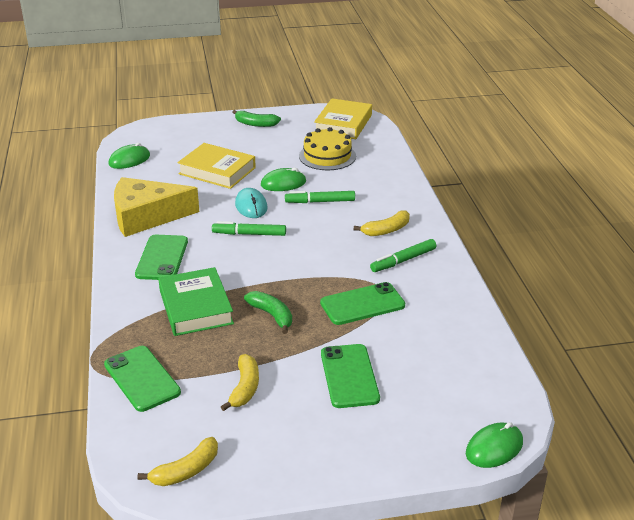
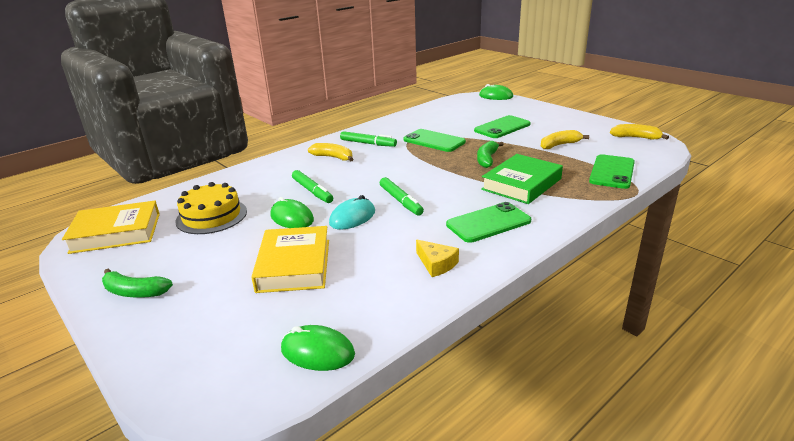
camera: 120 degrees left, 5 degrees down
yellow cheese [114,177,199,237] -> yellow cheese [416,240,459,277], size x0.44
green banana [233,110,281,127] -> green banana turned 120 degrees clockwise [102,269,173,297]

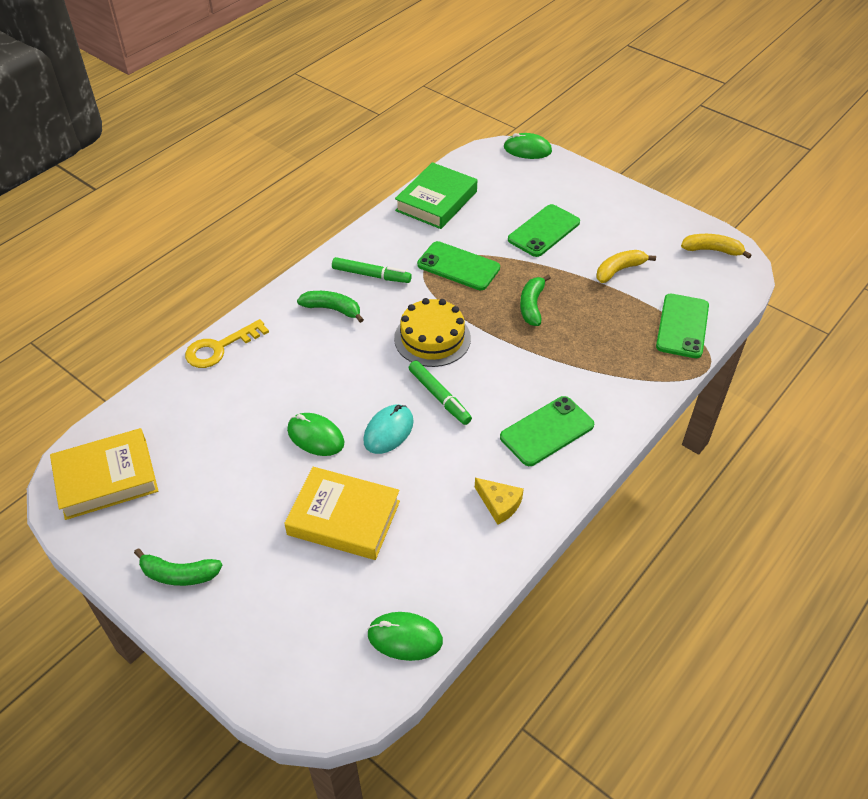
camera: 10 degrees left, 20 degrees up
yellow cake [175,182,247,234] -> yellow cake moved to [394,298,471,367]
yellow book [251,226,329,293] -> yellow book turned 60 degrees counterclockwise [284,467,400,560]
green marker [292,170,333,203] -> none
yellow banana [308,143,353,162] -> green banana [297,291,364,323]
green book [481,154,563,204] -> green book moved to [395,162,477,229]
none -> yellow key [185,319,269,368]

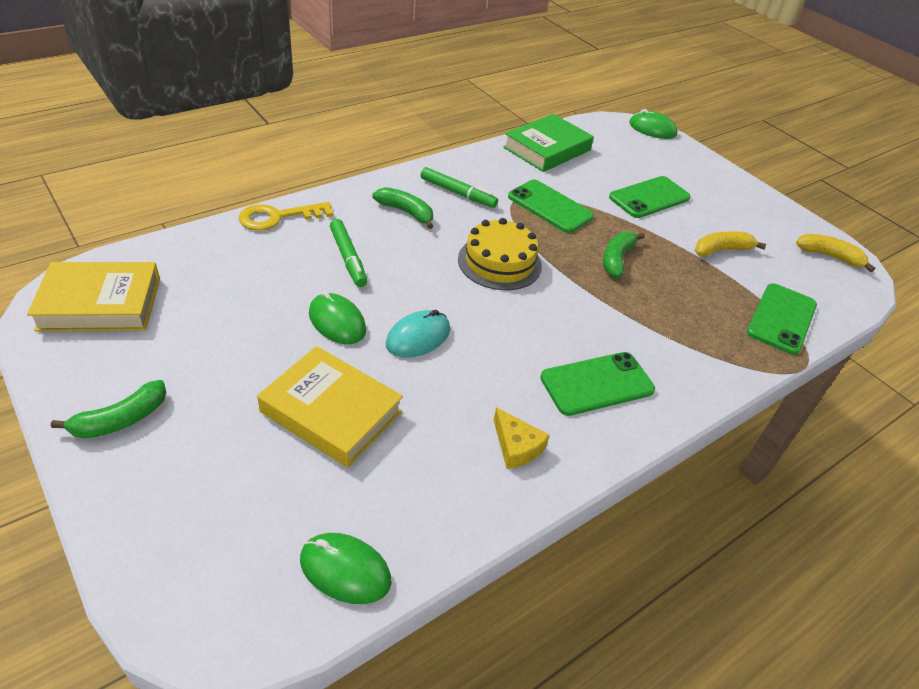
camera: 10 degrees right, 5 degrees down
green banana [134,548,222,586] -> green banana turned 60 degrees counterclockwise [51,380,166,438]
green marker [409,361,472,425] -> green marker moved to [330,219,367,287]

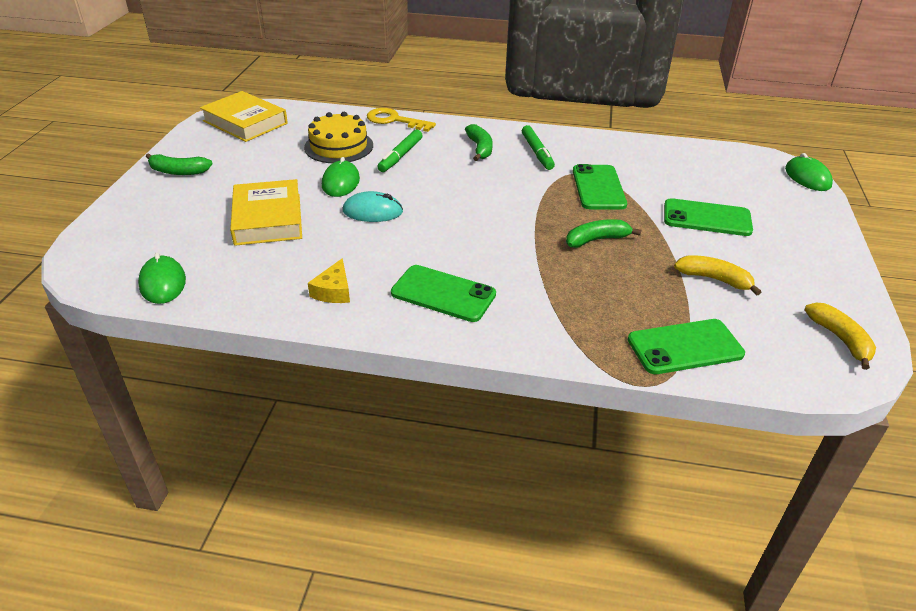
camera: 50 degrees right, 5 degrees down
yellow cake [458,218,542,290] -> yellow cake moved to [304,112,373,163]
green book [503,114,594,172] -> none

